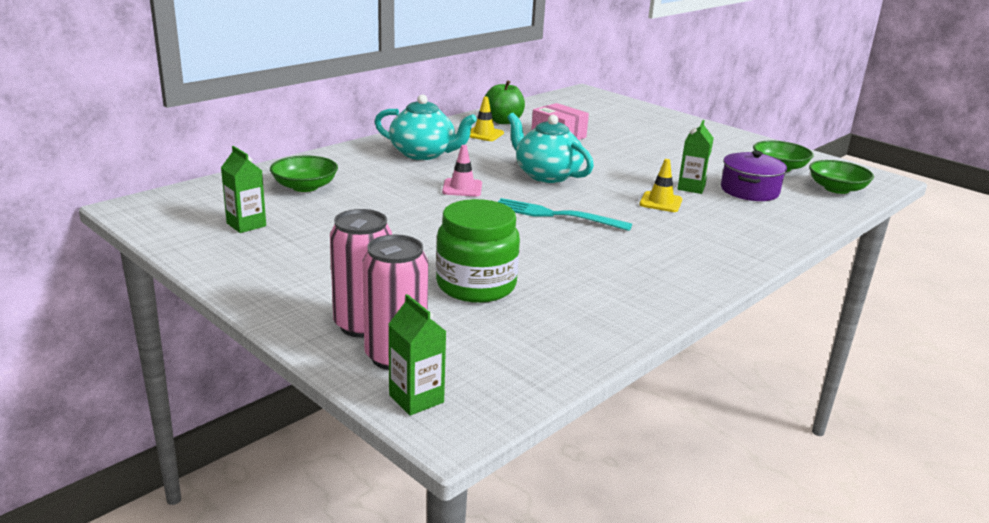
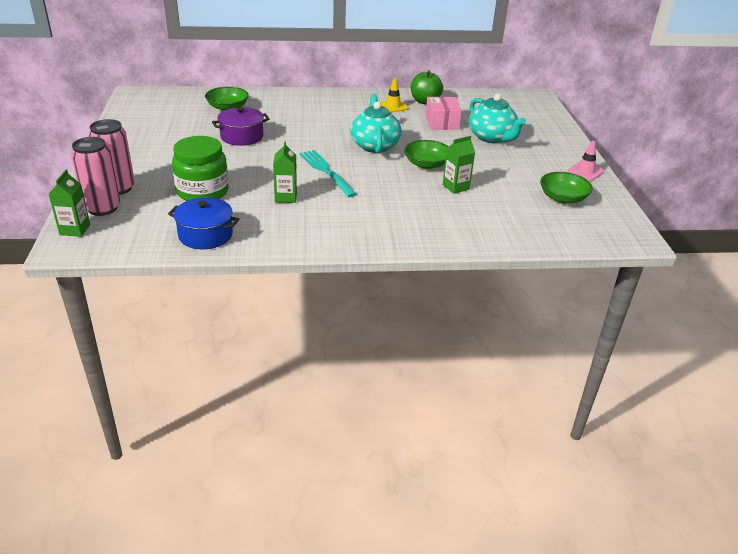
camera: 40 degrees right, 10 degrees up
green carton [221,146,266,233] -> green carton moved to [273,141,297,203]
turquoise teapot [375,94,477,160] -> turquoise teapot moved to [469,94,526,143]
pink traffic cone [442,145,482,196] -> pink traffic cone moved to [568,141,604,181]
yellow traffic cone [639,159,682,212] -> none
purple pot [721,151,787,201] -> purple pot moved to [212,107,270,146]
green bowl [809,160,874,194] -> green bowl moved to [404,140,449,169]
none -> blue pot [168,197,239,249]

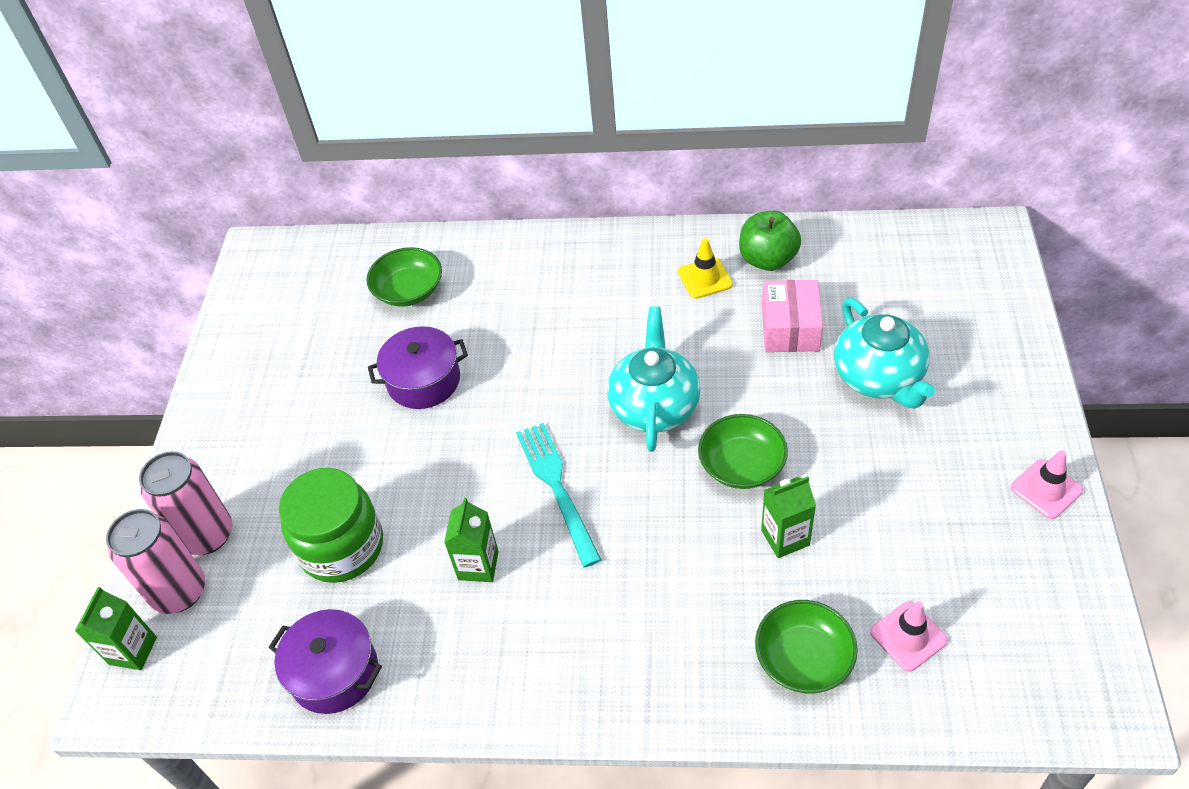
camera: 15 degrees right, 15 degrees up
blue pot [168,197,239,249] -> purple pot [269,609,382,714]
green bowl [540,172,593,204] -> green bowl moved to [755,600,858,693]
none -> pink traffic cone [870,601,948,672]

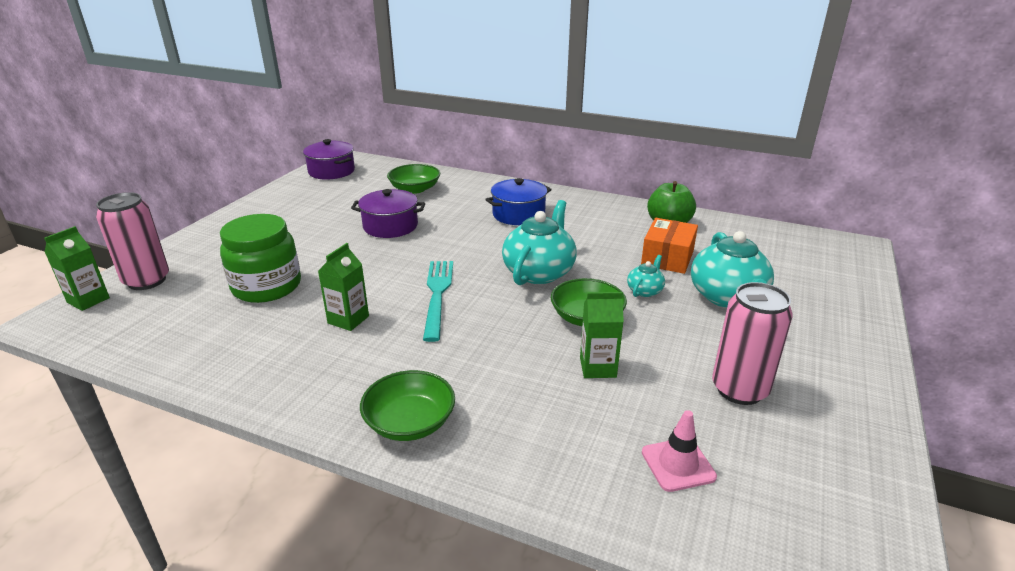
camera: 15 degrees right, 20 degrees down
pink can [139,451,232,555] -> pink can moved to [712,282,793,405]
purple pot [269,609,382,714] -> purple pot moved to [303,139,355,180]
yellow traffic cone [678,238,733,299] -> none
green bowl [755,600,858,693] -> green bowl moved to [360,370,455,441]
pink box [762,280,823,352] -> orange box [641,218,698,274]
pink traffic cone [1011,450,1083,519] -> none
none -> blue pot [485,178,552,225]
none -> turquoise teapot [627,255,665,297]

